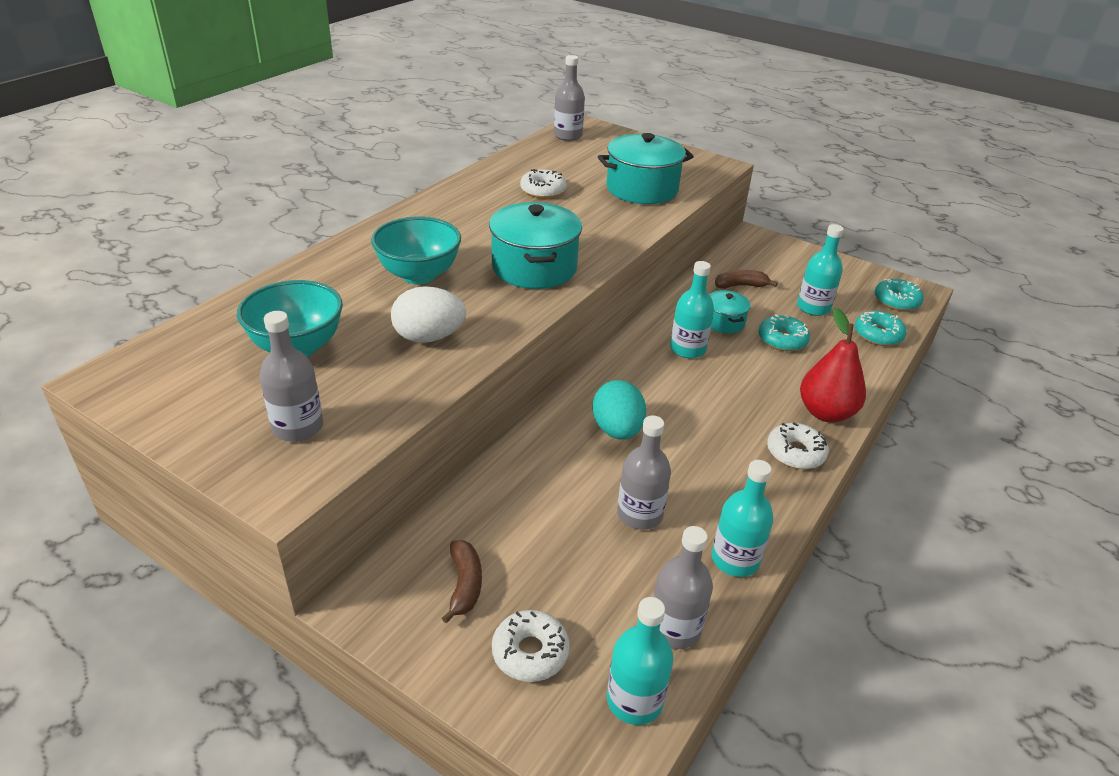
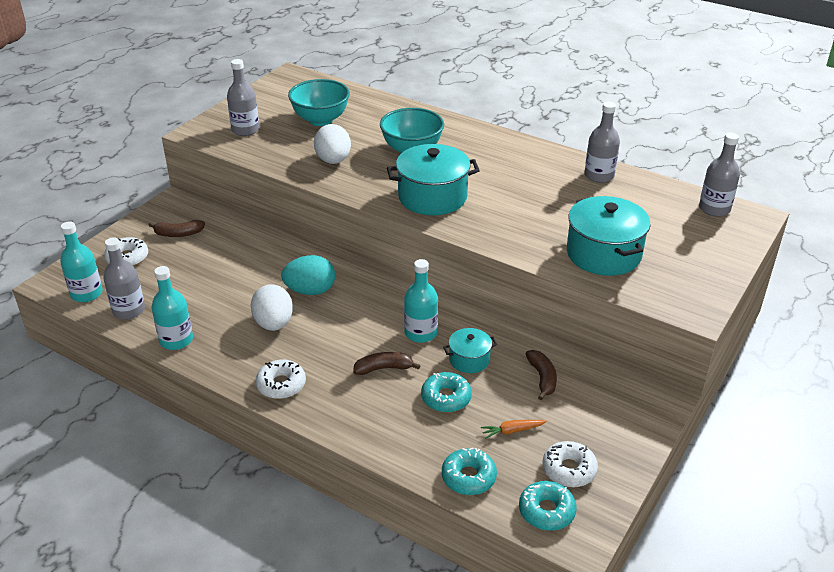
camera: 90 degrees right, 0 degrees up
white donut [520,169,567,199] -> white donut moved to [543,441,598,487]
grey bottle [617,415,671,530] -> grey bottle moved to [585,102,620,183]
turquoise bottle [797,224,844,316] -> orange carrot [481,420,547,439]
red pear [800,308,866,422] -> none
none -> white egg [251,284,293,331]
none -> brown banana [353,352,421,375]

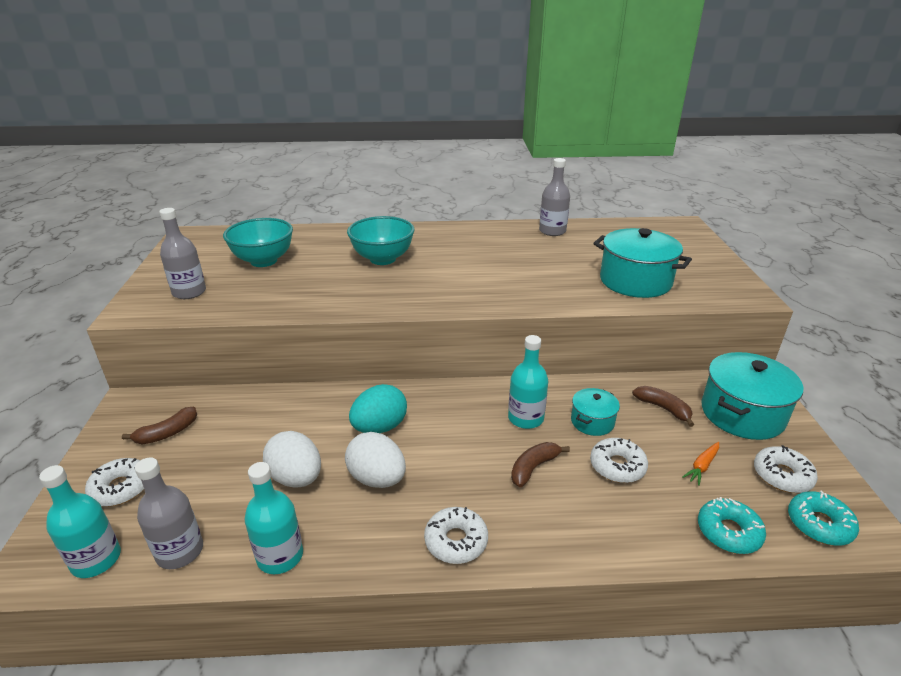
camera: 35 degrees left, 5 degrees down
white egg [314,124,351,164] -> white egg moved to [263,431,321,488]
turquoise pot [387,144,480,215] -> turquoise pot moved to [702,352,803,440]
turquoise donut [421,372,472,412] -> white donut [590,438,648,483]
grey bottle [699,132,740,217] -> none

